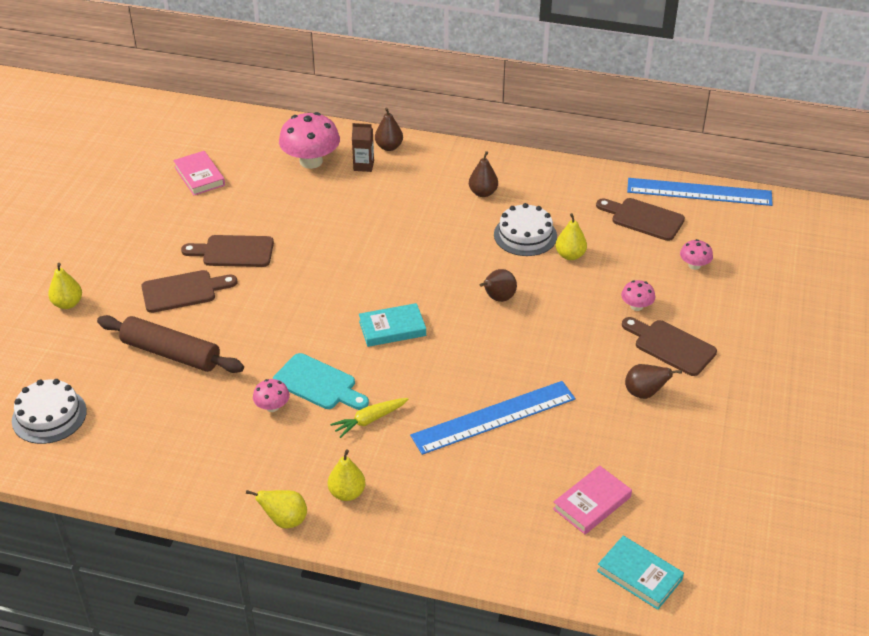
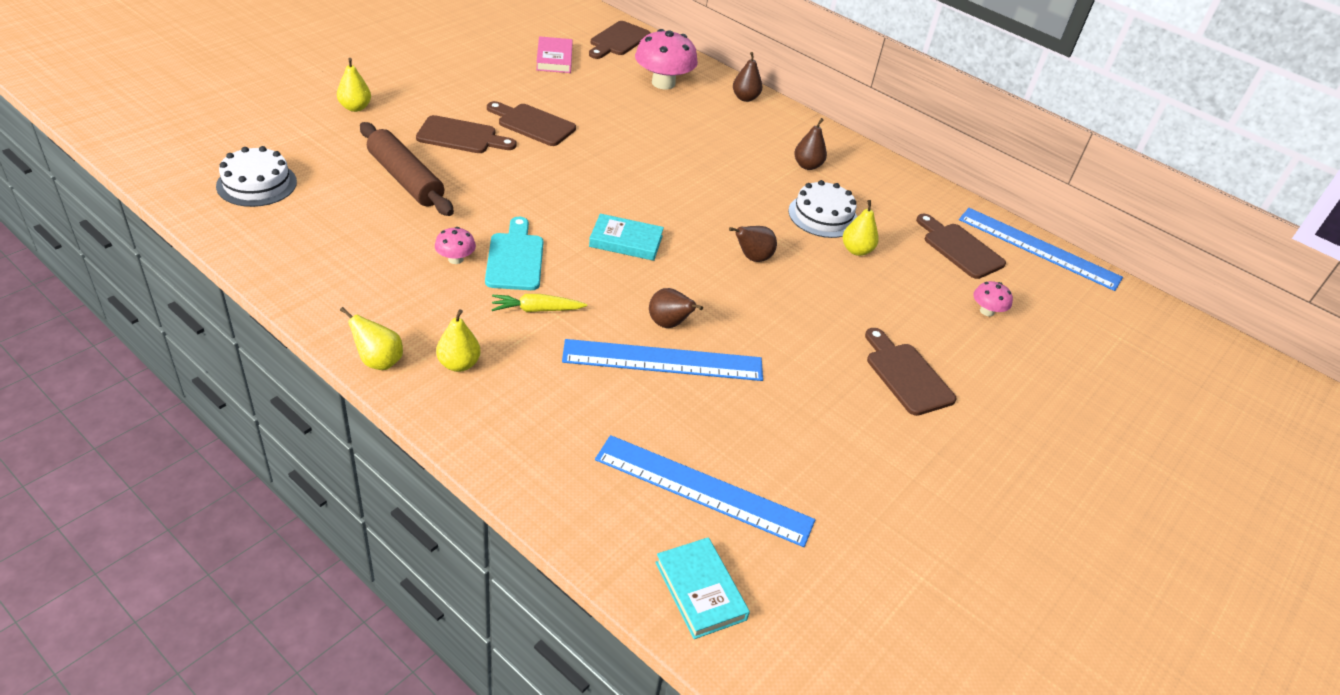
camera: 20 degrees right, 0 degrees up
turquoise cutting board [273,353,369,410] -> turquoise cutting board turned 150 degrees counterclockwise [485,217,543,290]
brown carton [352,123,374,172] -> none
pink book [553,465,632,534] -> blue ruler [595,435,815,547]
pink mushroom [621,280,655,311] -> none
brown pear [625,364,682,399] -> brown pear moved to [649,288,703,328]
none -> brown cutting board [589,21,651,59]

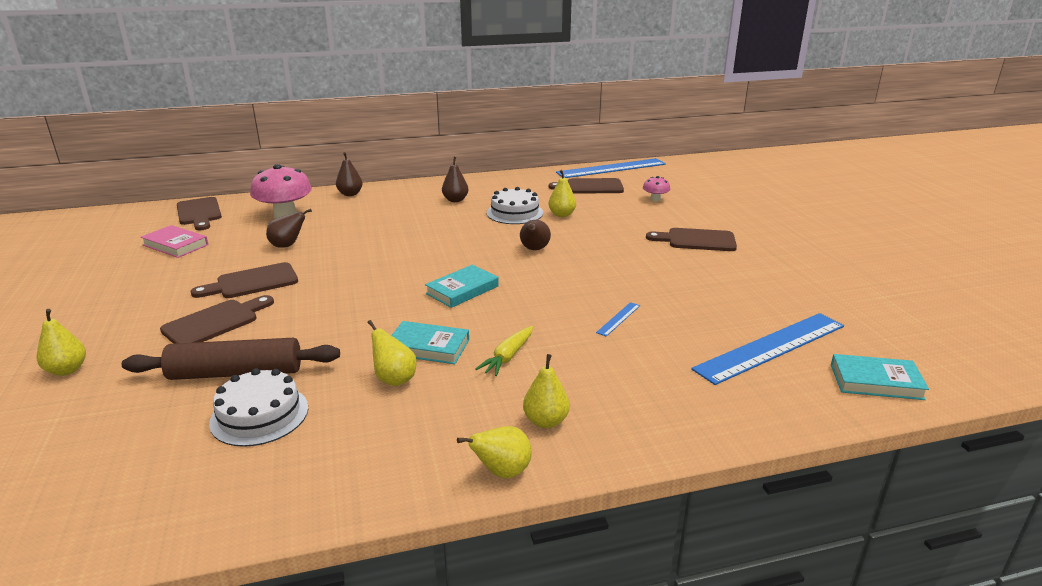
camera: 50 degrees left, 15 degrees down
white cake [216,146,297,207] -> white cake moved to [209,368,308,447]
pink mushroom [435,227,476,264] -> yellow pear [368,320,417,386]
turquoise cutting board [485,217,543,290] -> turquoise book [391,321,469,364]
blue ruler [562,339,763,381] -> blue ruler [596,302,640,337], size x0.41
brown pear [649,288,703,328] -> brown pear moved to [266,209,312,248]

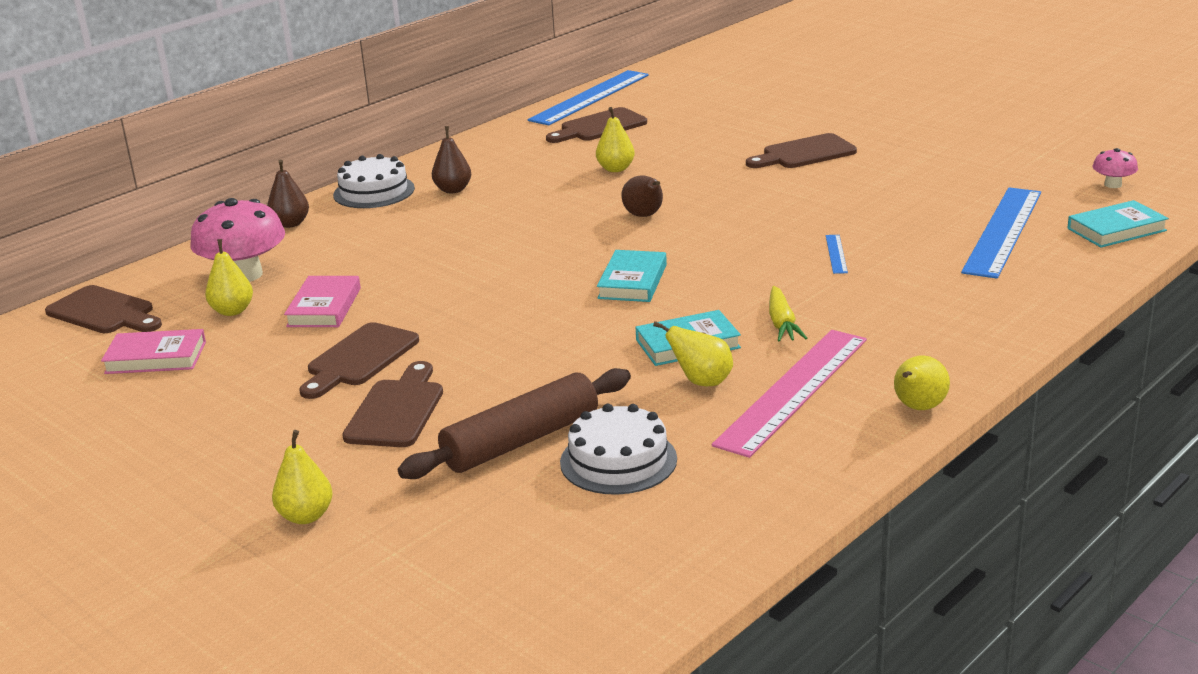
camera: 30 degrees left, 0 degrees up
brown pear [266,209,312,248] -> pink book [284,276,361,327]
white cake [487,187,543,224] -> white cake moved to [333,154,415,208]
yellow pear [523,354,570,428] -> yellow pear moved to [205,239,253,316]
pink mushroom [643,176,671,202] -> pink mushroom moved to [1092,148,1138,188]
none -> pink ruler [712,330,867,458]

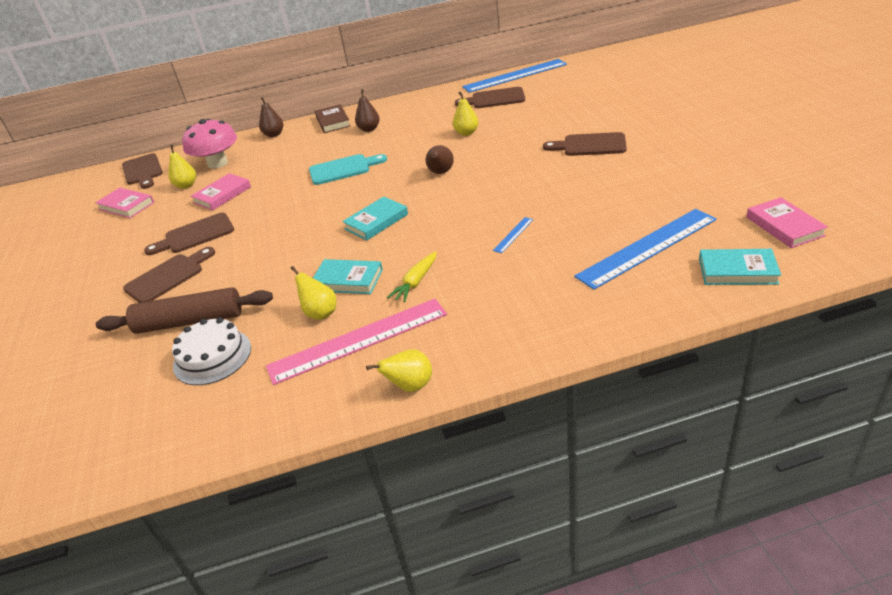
camera: 35 degrees right, 10 degrees up
yellow pear [272,430,333,524] -> none
white cake [333,154,415,208] -> brown book [315,104,351,133]
pink mushroom [1092,148,1138,188] -> pink book [746,197,828,248]
none -> turquoise cutting board [309,154,387,185]

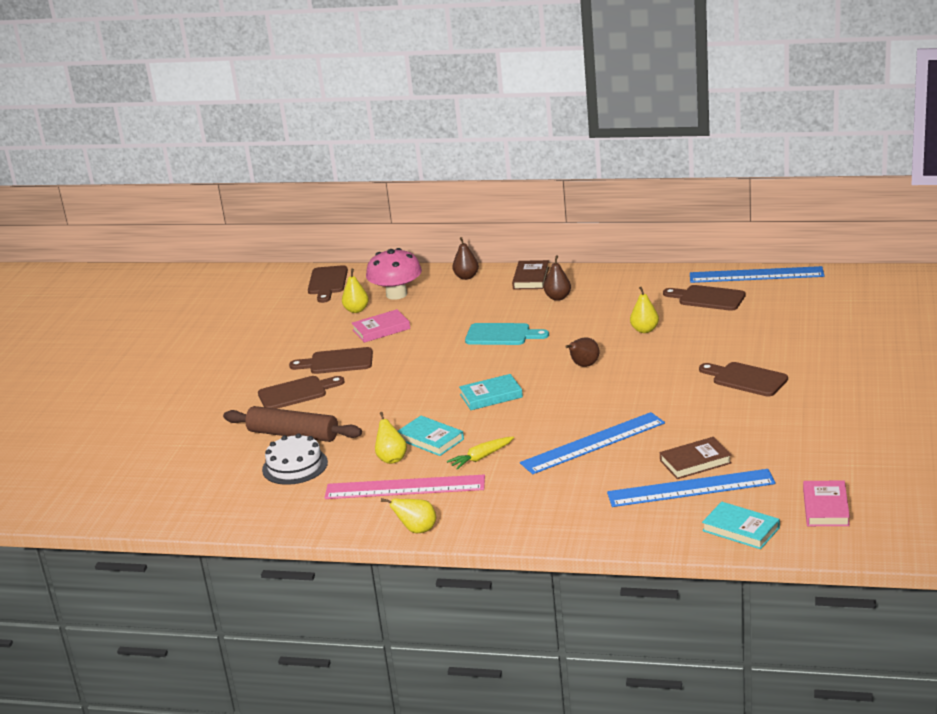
camera: 25 degrees right, 10 degrees down
pink book [95,188,154,218] -> none
blue ruler [493,217,534,253] -> blue ruler [520,412,665,474], size x2.47
none -> brown book [660,437,732,479]

